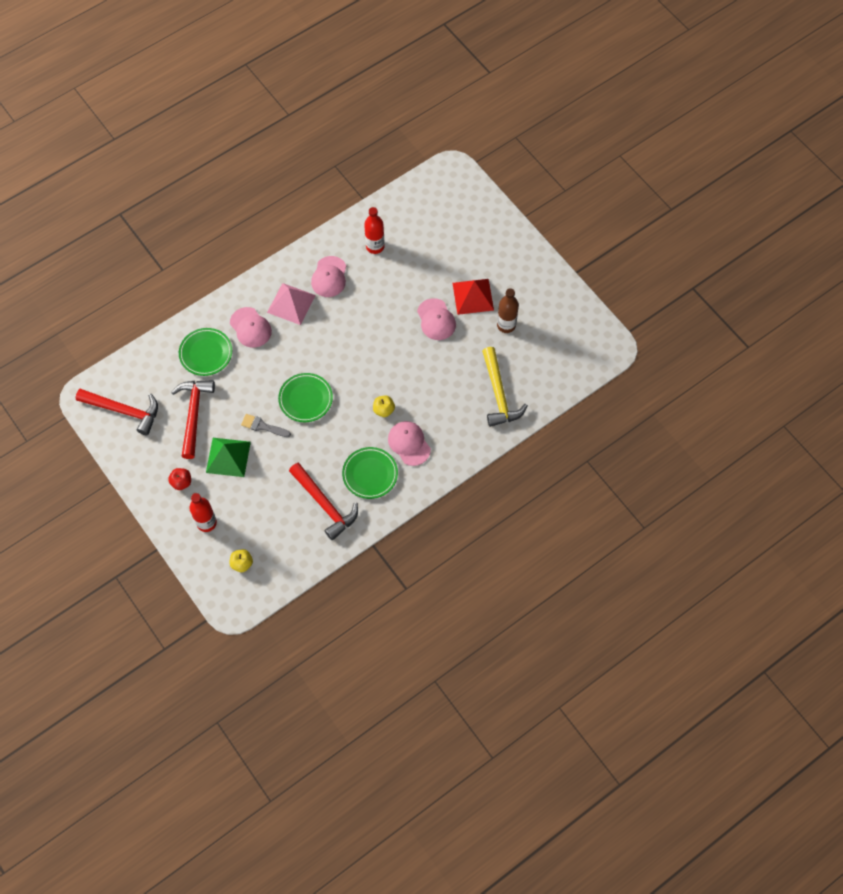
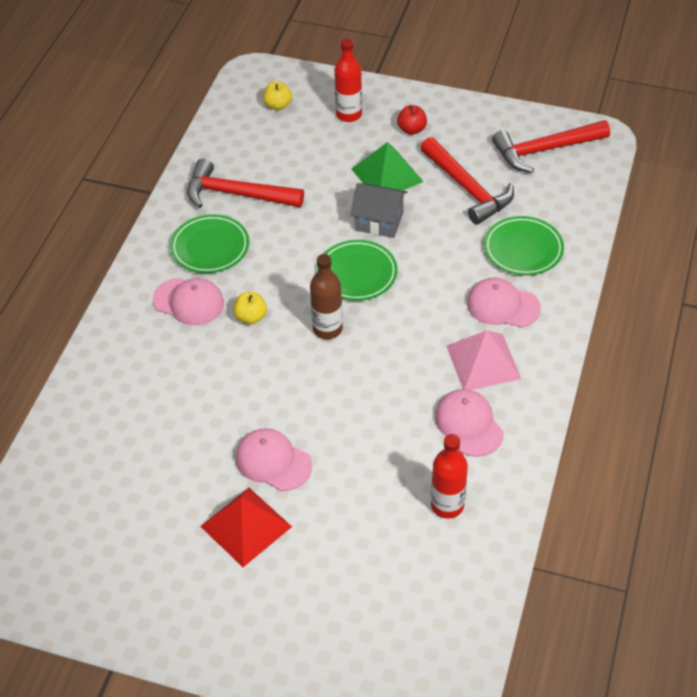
camera: 145 degrees right, 15 degrees down
grey brush [241,414,291,437] -> grey house [351,183,407,238]
yellow hammer [482,347,528,427] -> none
brown bottle [497,288,519,333] -> brown bottle moved to [310,254,343,339]

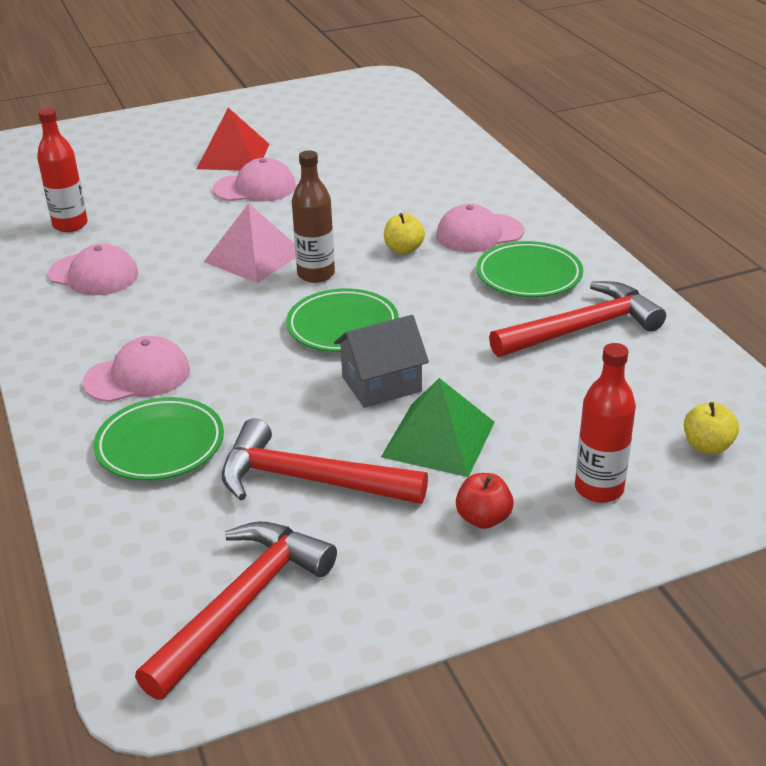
camera: 140 degrees right, 15 degrees down
pink pyramid [447,330,521,390] -> pink pyramid moved to [204,203,296,283]

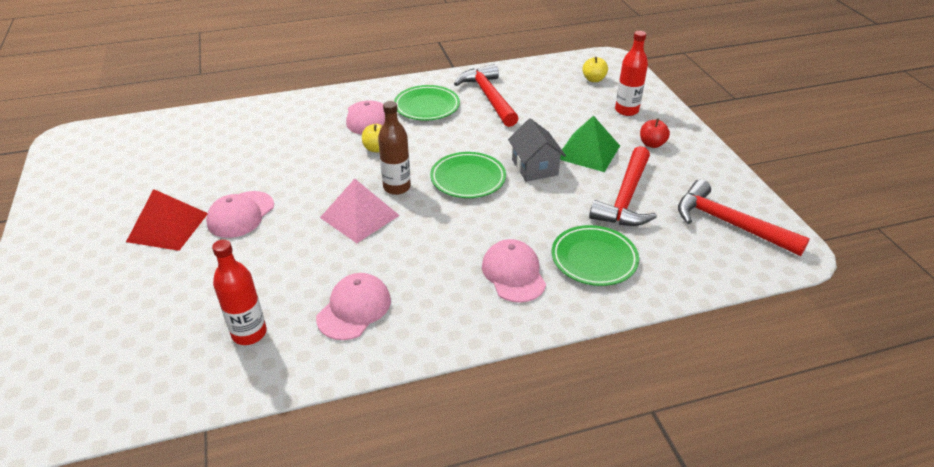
camera: 85 degrees left, 5 degrees up
pink cap [213,158,296,202] -> pink cap turned 150 degrees counterclockwise [206,191,274,238]

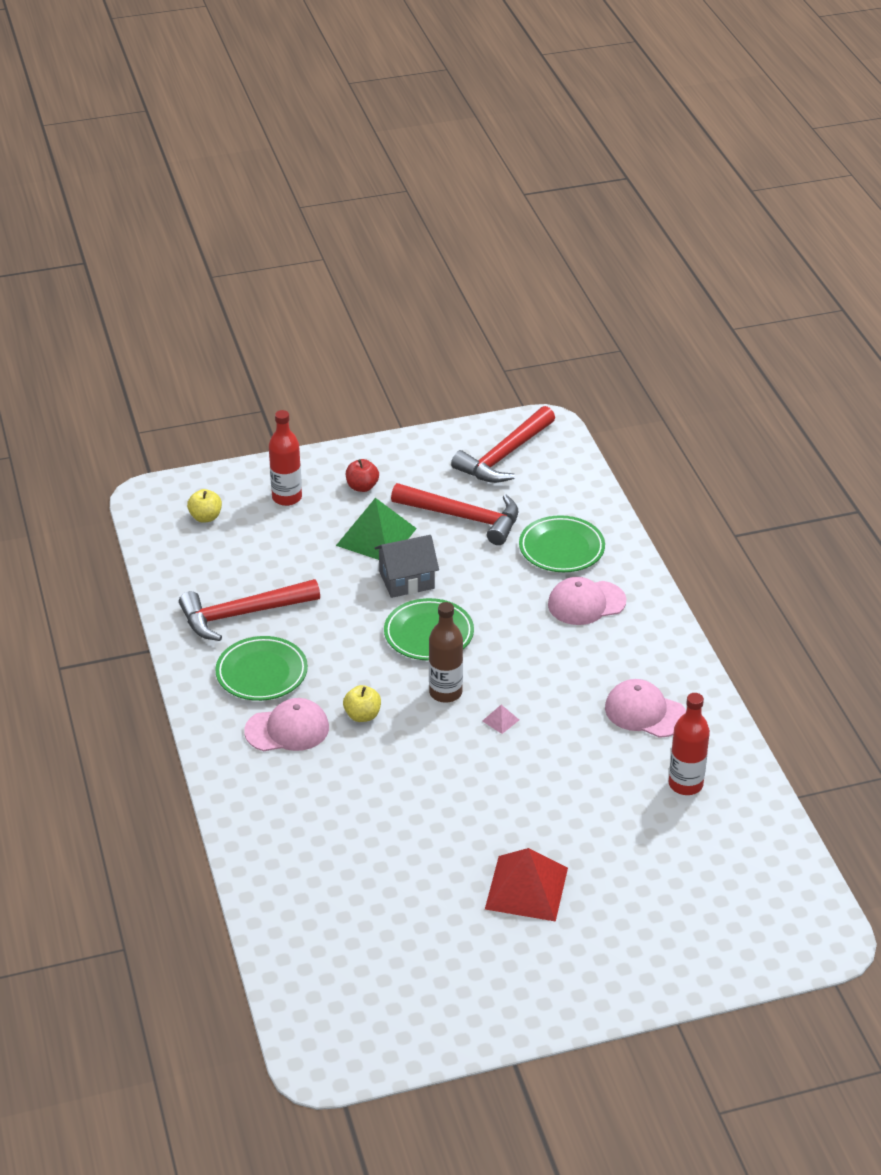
camera: 90 degrees left, 0 degrees up
pink cap [206,191,274,238] -> none
pink pyramid [320,179,400,243] -> pink pyramid [482,705,519,734], size x0.41

